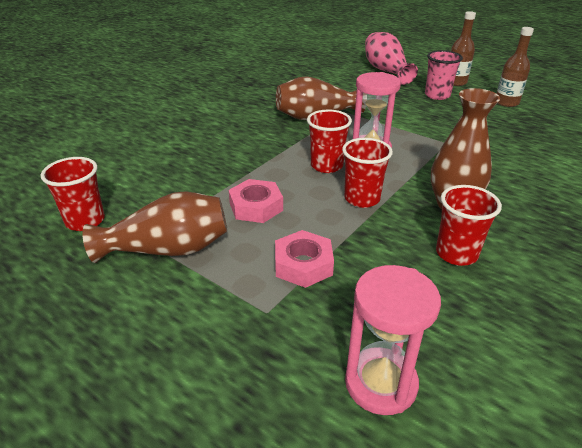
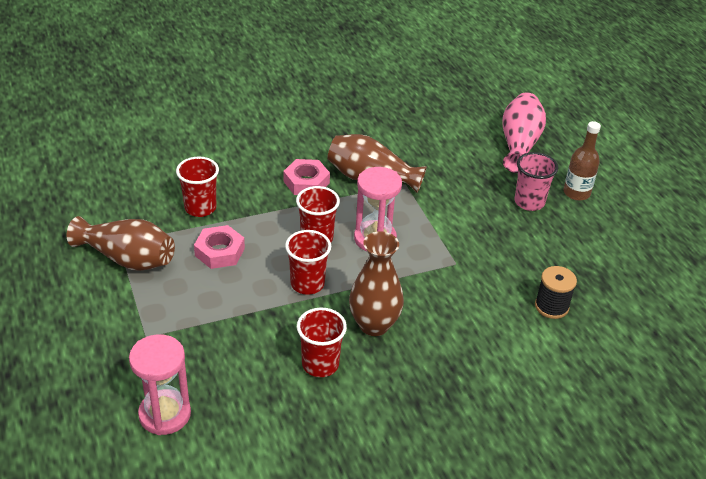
camera: 30 degrees right, 5 degrees up
red cup [41,157,105,231] -> red cup moved to [176,157,219,217]
pink nut [275,230,334,288] -> pink nut moved to [283,159,330,195]
brown bottle [497,27,534,107] -> none
none -> black spool [535,266,577,319]

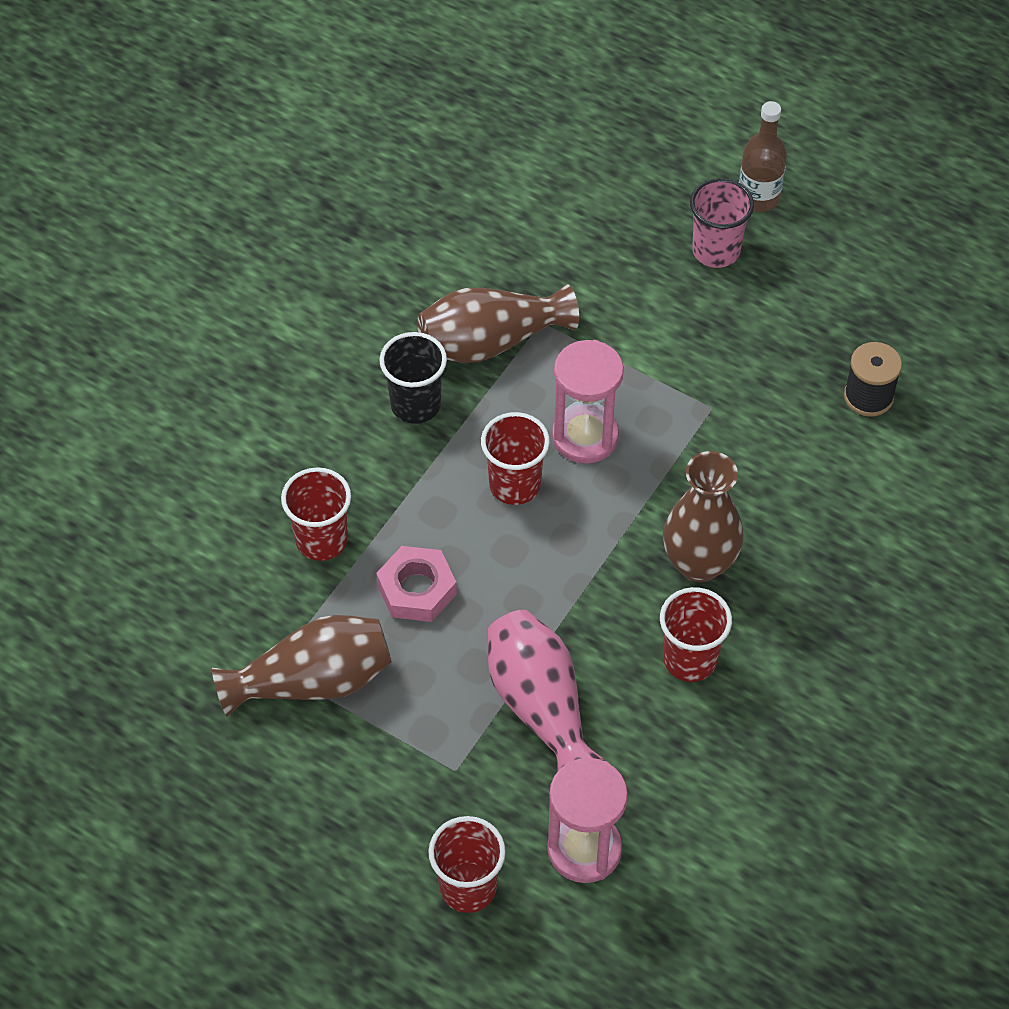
camera: 35 degrees left, 15 degrees up
pink nut [283,159,330,195] -> black cup [380,332,447,424]
red cup [285,230,331,295] -> red cup moved to [428,816,506,913]
pink vase [502,93,546,173] -> pink vase moved to [488,610,605,771]

